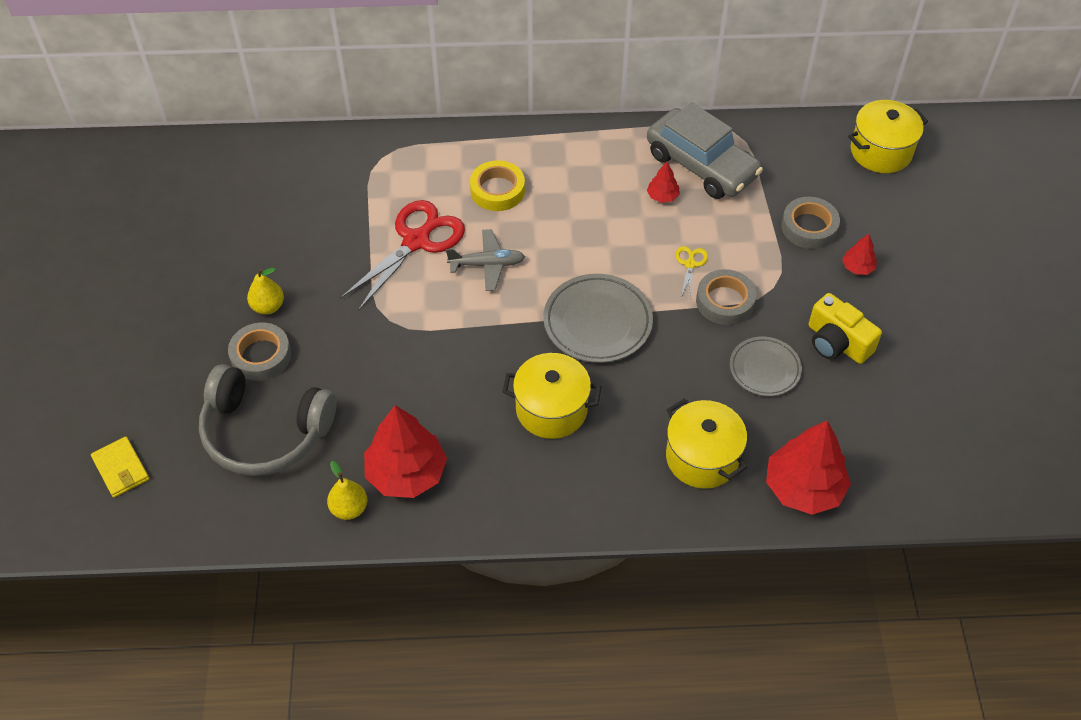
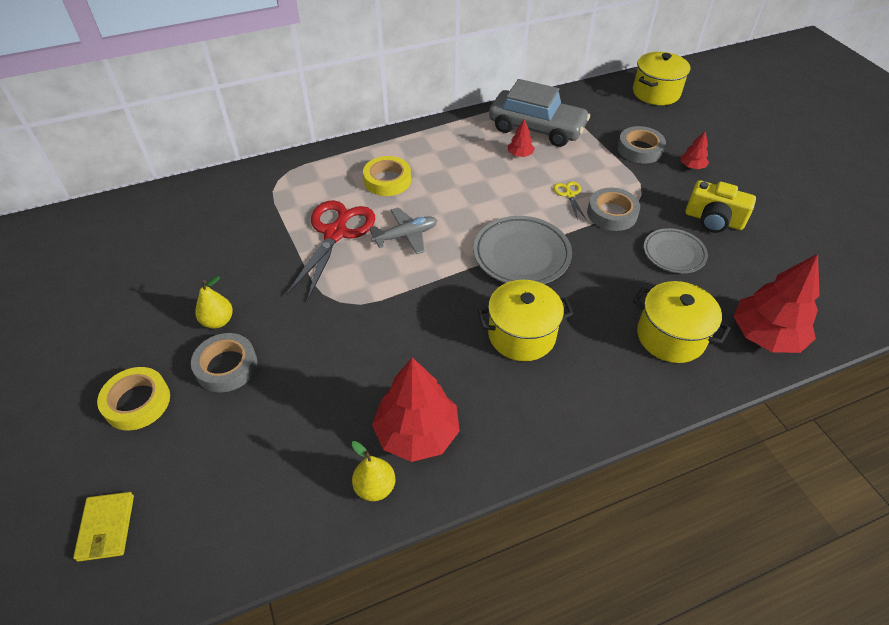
camera: 20 degrees left, 5 degrees down
yellow wallet [91,437,149,497] -> yellow wallet turned 45 degrees clockwise [73,492,134,562]
grey headphones [199,364,336,476] -> none
none -> yellow tape [97,367,170,431]

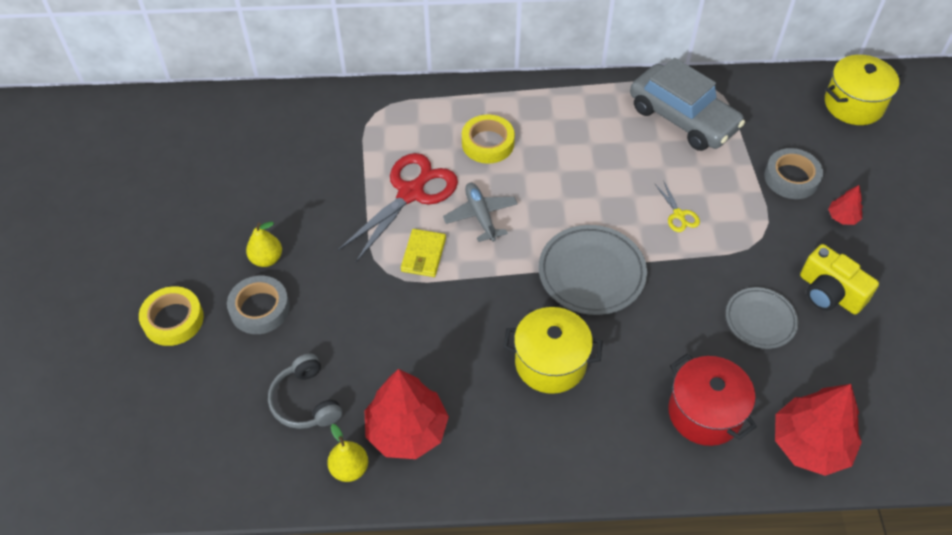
camera: 20 degrees right, 5 degrees up
yellow wallet [73,492,134,562] -> yellow wallet moved to [401,229,446,277]
grey plane [369,207,437,254] -> grey plane turned 105 degrees counterclockwise [443,183,518,242]
red tree [508,119,535,157] -> none
yellow scissors [553,181,586,220] -> yellow scissors turned 150 degrees clockwise [655,180,700,232]
grey tape [587,188,640,231] -> none
yellow pot [633,281,730,363] -> red pot [668,353,757,446]
none -> grey headphones [268,354,342,429]

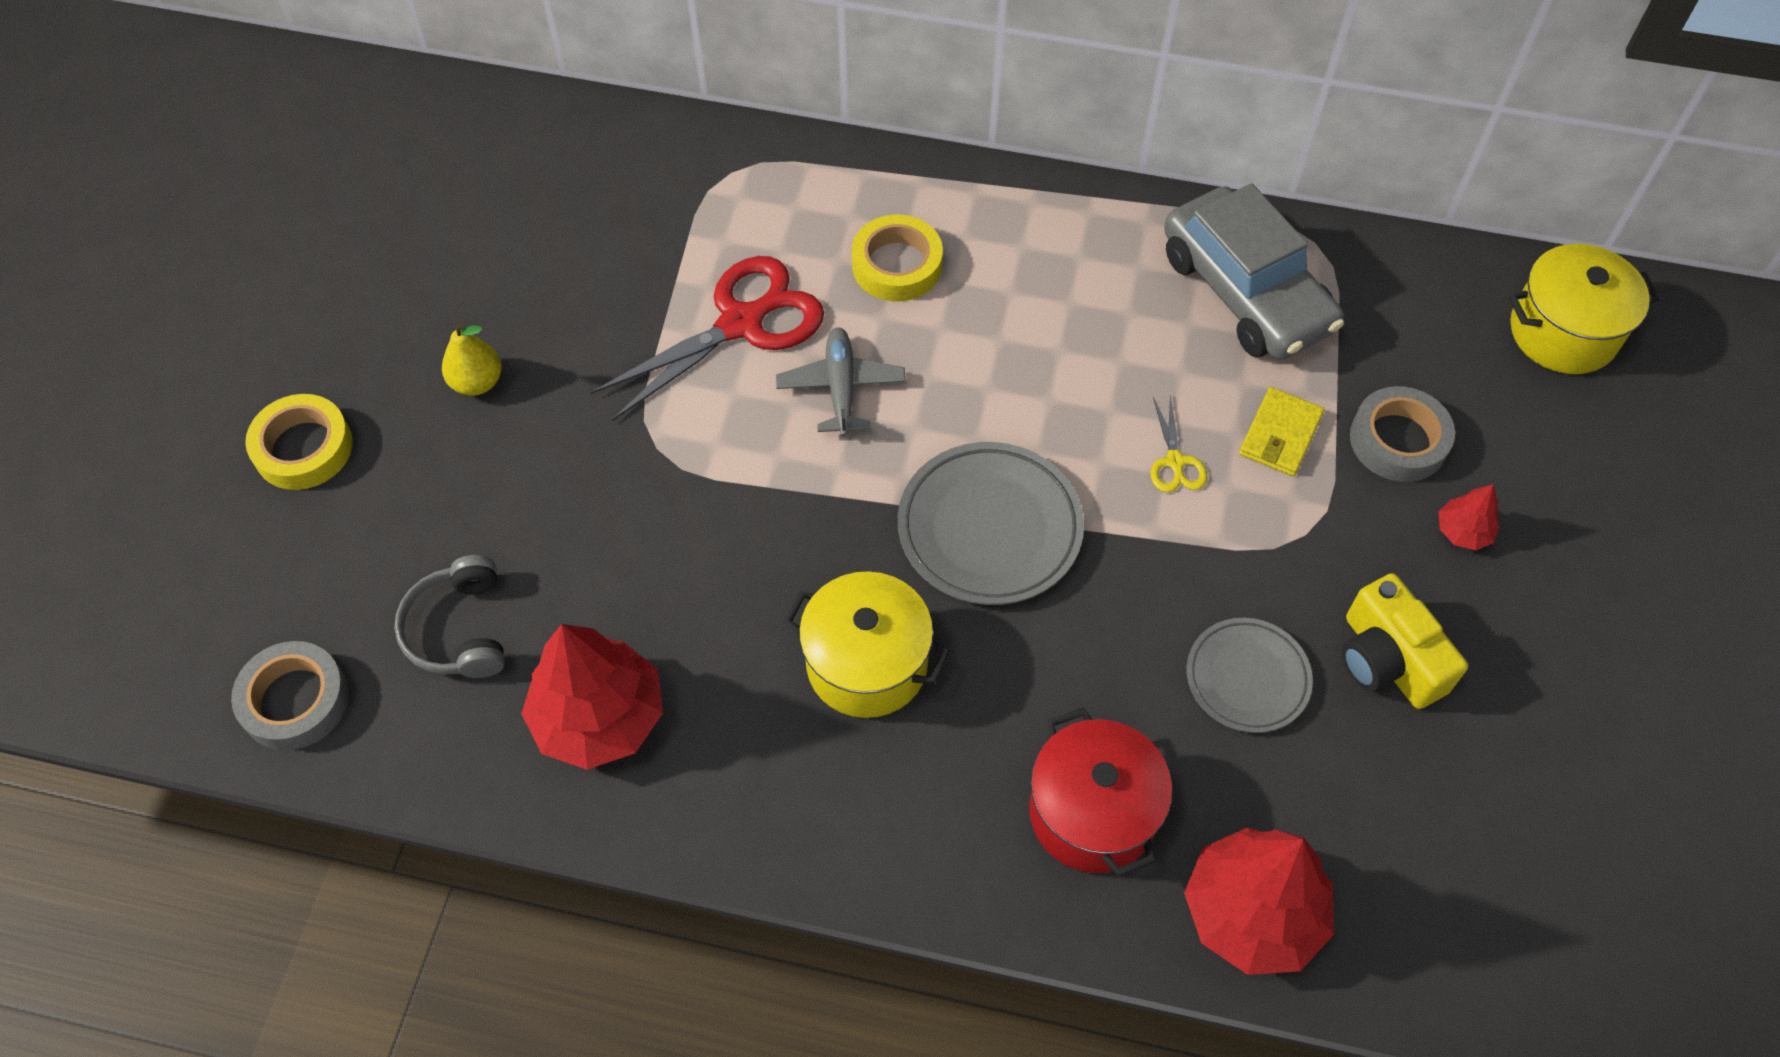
camera: 15 degrees right, 5 degrees up
grey tape [227,276,290,334] -> grey tape moved to [231,641,349,750]
yellow pear [327,424,368,482] -> none
yellow wallet [401,229,446,277] -> yellow wallet moved to [1239,387,1325,476]

